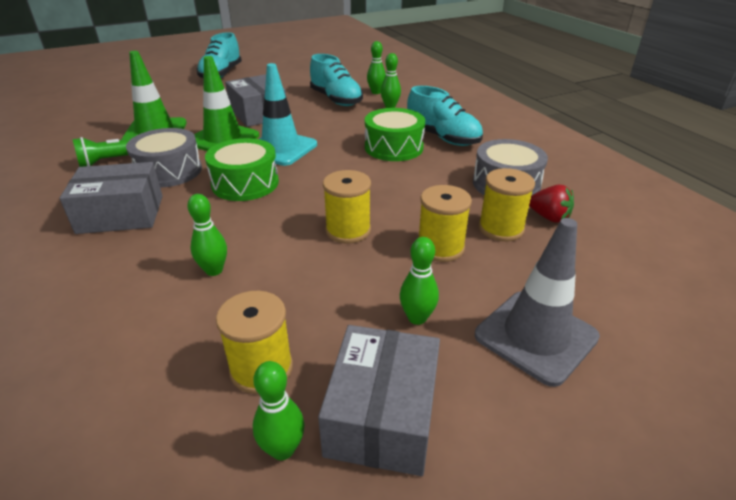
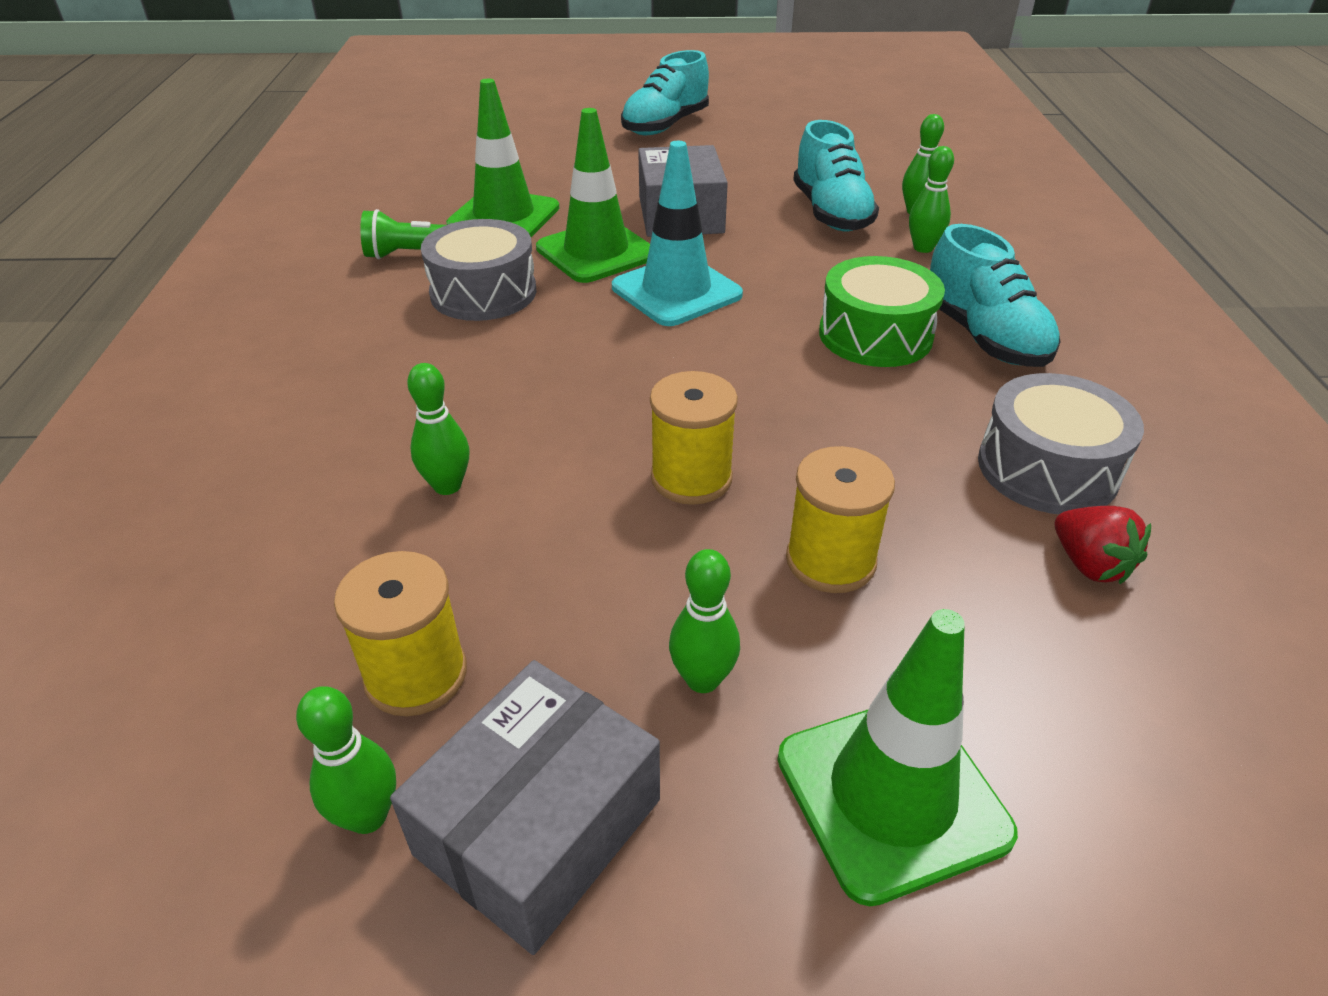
camera: 25 degrees right, 5 degrees up
grey box [60,162,163,234] -> none
green drum [205,138,279,201] -> none
grey traffic cone [475,218,600,387] -> green traffic cone [778,609,1018,906]
yellow spool [478,168,535,241] -> none

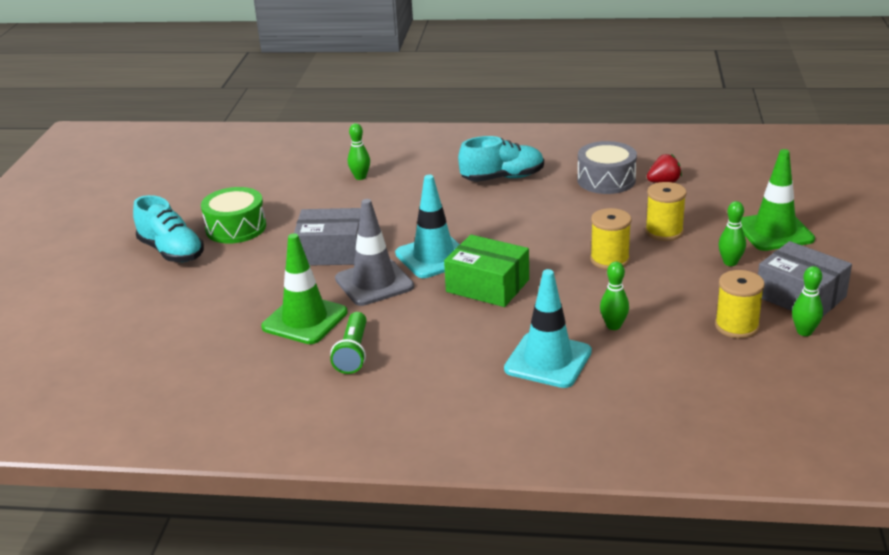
camera: 80 degrees left, 10 degrees down
grey drum [421,219,537,321] -> none
green traffic cone [536,108,650,283] -> grey traffic cone [335,199,414,306]
turquoise shoe [793,120,879,231] -> none
green drum [819,256,945,367] -> green drum moved to [201,187,266,243]
green bowling pin [909,146,954,253] -> none
none -> green box [444,235,529,307]
none -> turquoise traffic cone [504,269,592,388]

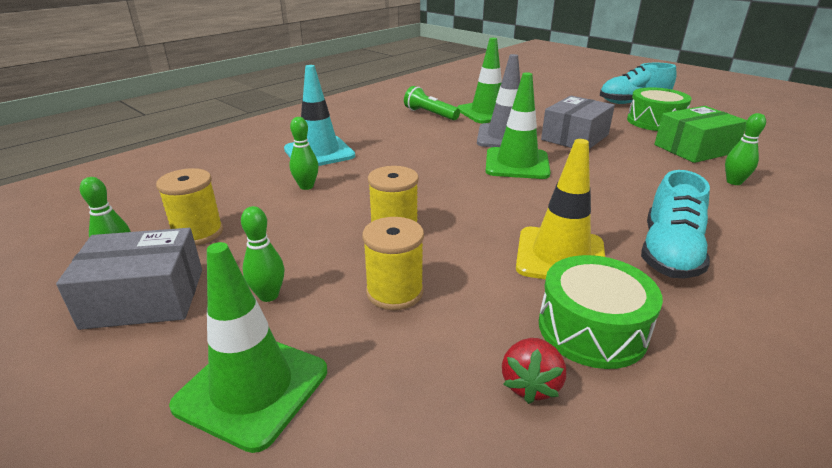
camera: 125 degrees right, 0 degrees up
turquoise traffic cone [395,175,460,278] -> green traffic cone [485,72,551,179]
green box [444,235,529,307] -> green box moved to [654,106,747,163]
grey drum [577,141,637,194] -> green drum [539,255,663,369]
none -> yellow traffic cone [516,139,605,279]

